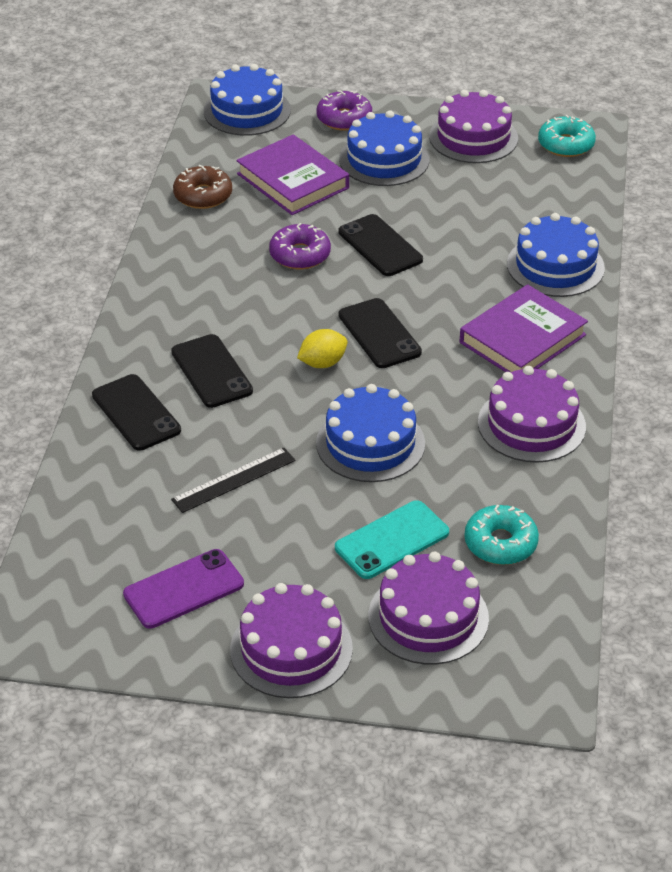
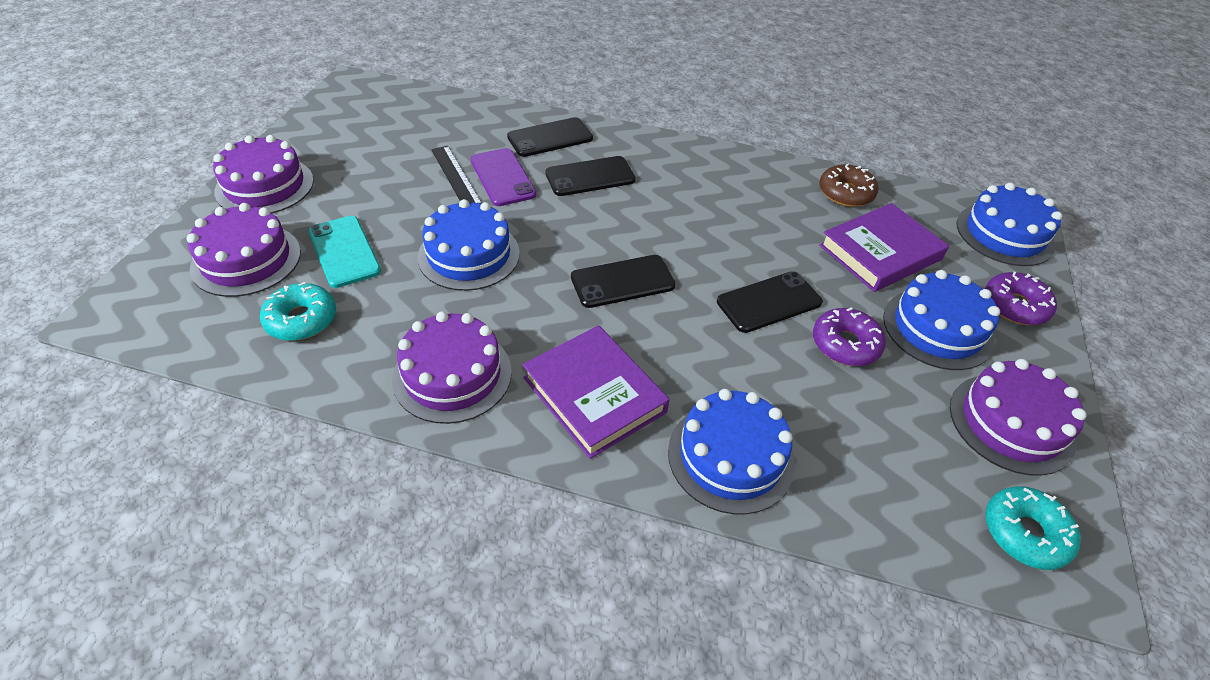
camera: 95 degrees right, 5 degrees up
purple phone [123,549,244,629] -> purple phone moved to [471,148,536,206]
purple donut [269,223,331,269] -> purple donut moved to [813,307,886,366]
yellow lemon [297,329,348,368] -> none

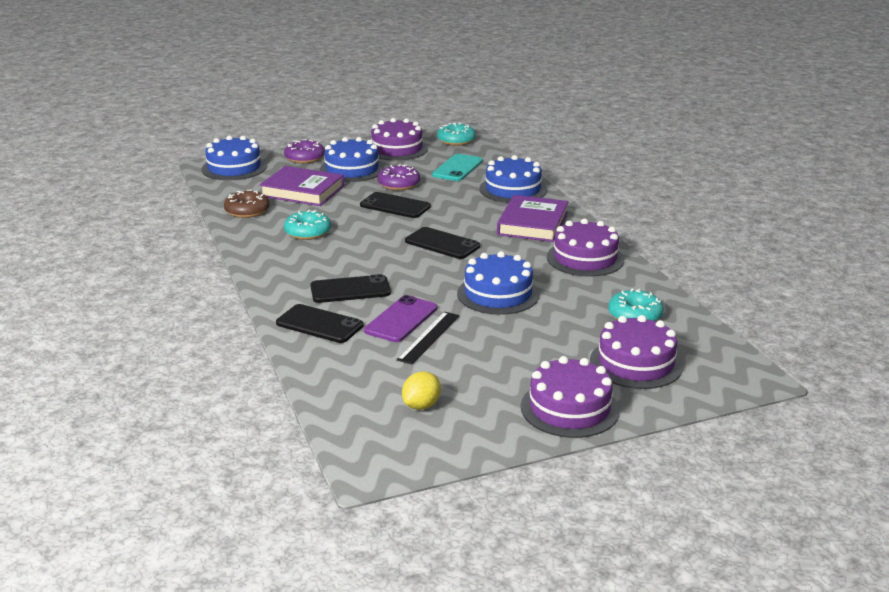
camera: 125 degrees left, 20 degrees down
turquoise phone [308,216,381,288] -> turquoise phone moved to [432,154,483,181]
black phone [545,156,636,196] -> black phone turned 45 degrees counterclockwise [310,274,391,303]
none -> turquoise donut [284,210,331,240]
none -> yellow lemon [402,372,441,410]

